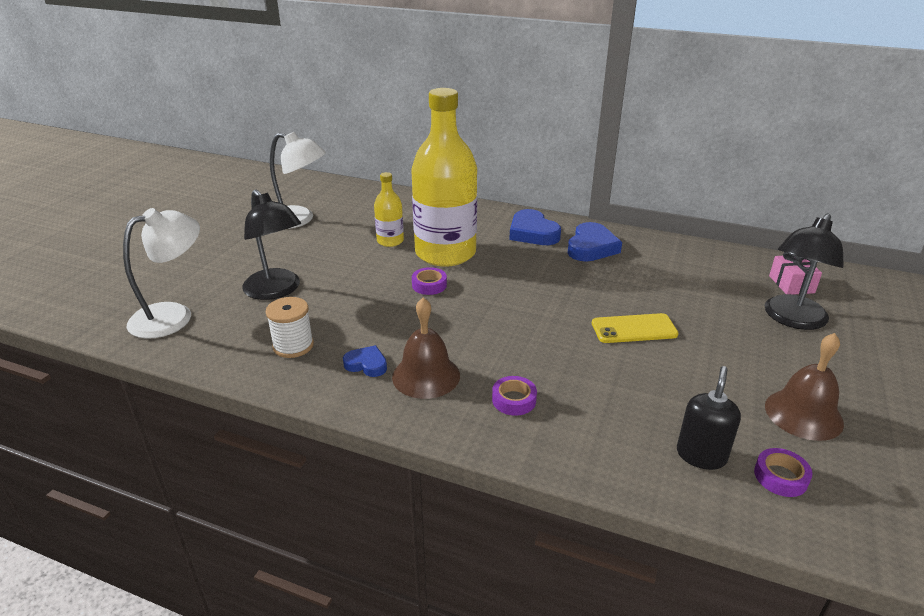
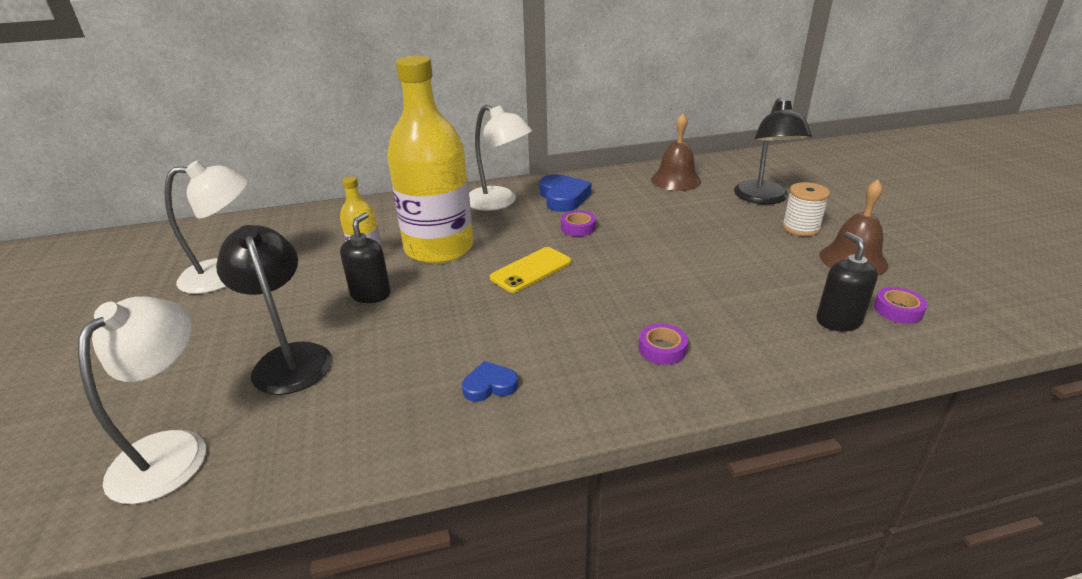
camera: 35 degrees left, 0 degrees up
black lamp [242,189,301,300] -> black lamp turned 135 degrees counterclockwise [216,225,332,395]
white spool [265,297,314,358] -> white spool moved to [782,182,830,236]
brown bell [392,298,460,399] -> brown bell moved to [651,113,701,191]
purple tape [412,267,447,295] -> purple tape moved to [561,211,596,237]
blue heart [509,209,561,245] -> white lamp [469,105,532,211]
yellow phone [592,313,679,343] -> yellow phone moved to [490,247,571,293]
pink gift [769,252,822,295] -> none
none -> black soap dispenser [340,212,391,303]

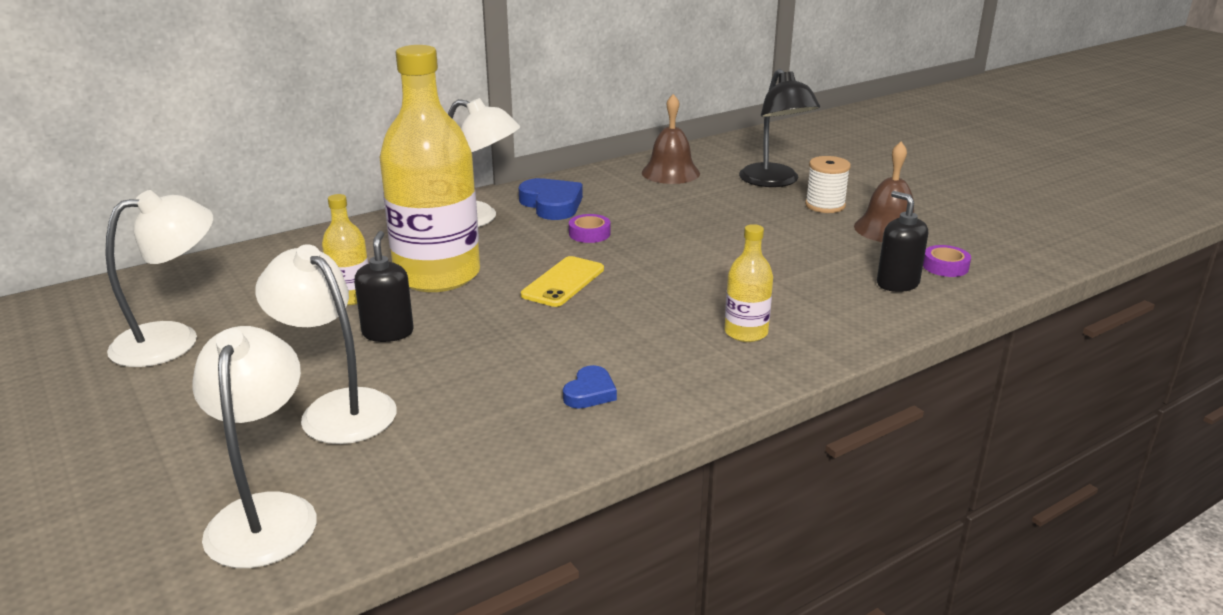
camera: 20 degrees left, 5 degrees down
black lamp [216,225,332,395] -> white lamp [255,244,397,444]
blue heart [462,361,518,402] -> blue heart turned 150 degrees clockwise [563,365,617,409]
purple tape [639,324,688,365] -> yellow bottle [725,224,773,342]

